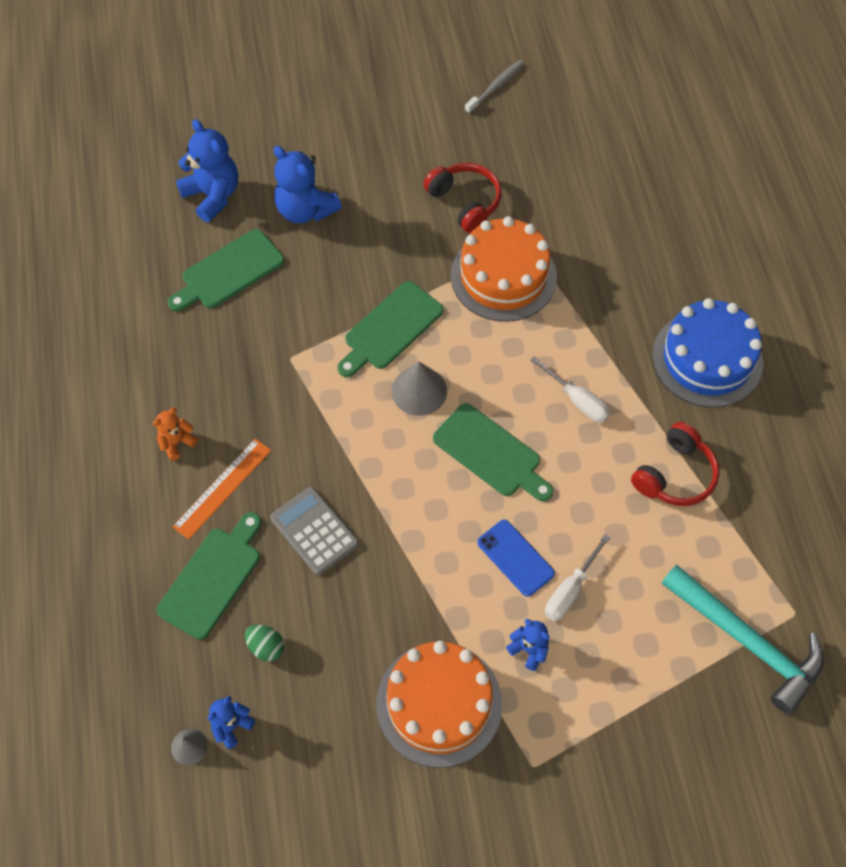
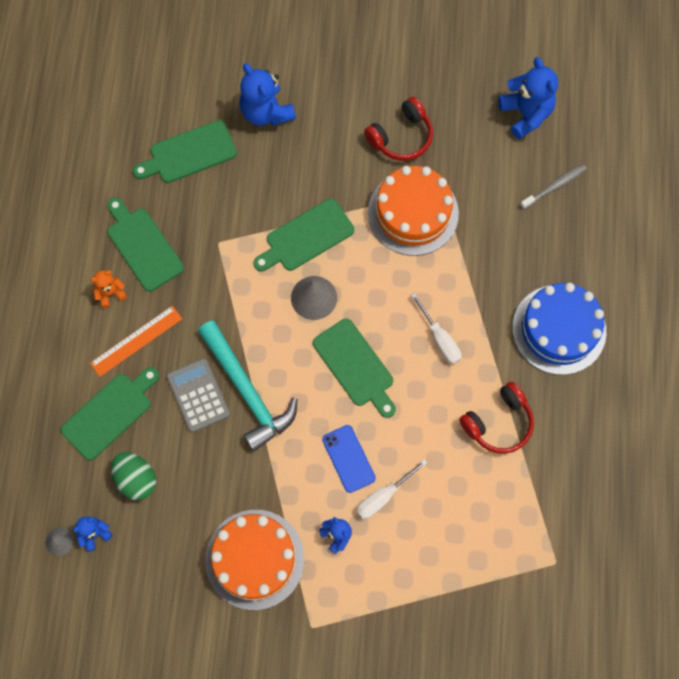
camera: 15 degrees right, 10 degrees up
blue teddy bear [176,119,238,222] -> blue teddy bear moved to [498,57,558,140]
green egg [245,625,284,661] -> green egg [111,452,156,500], size x1.53
red headphones [423,163,502,233] -> red headphones turned 75 degrees clockwise [364,97,433,161]
grey toothbrush [465,60,524,114] -> grey toothbrush moved to [520,164,587,209]
turquoise hammer [661,564,824,715] -> turquoise hammer moved to [198,320,297,451]
none -> green cutting board [107,198,184,291]

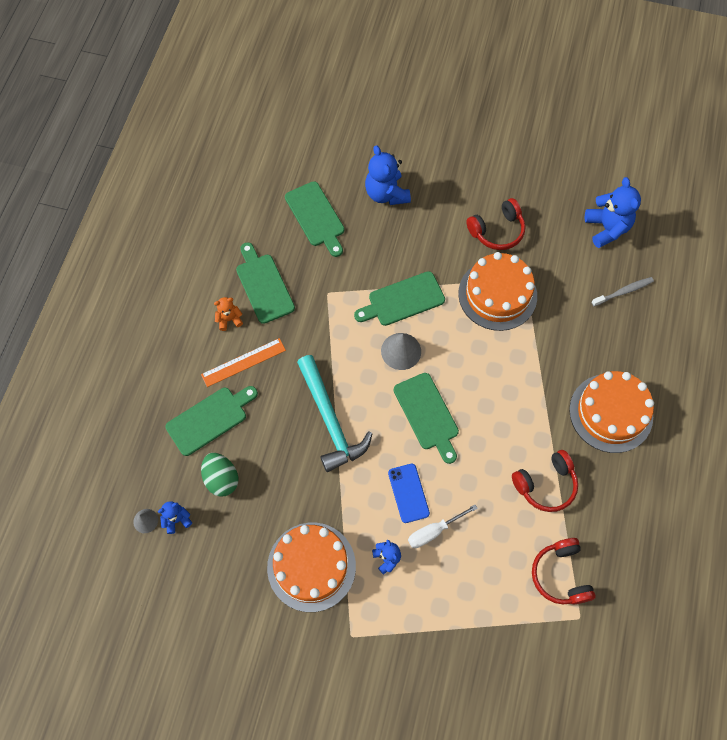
camera: 10 degrees right, 5 degrees down
green cutting board [133,120,237,183] -> green cutting board turned 105 degrees counterclockwise [285,181,345,257]
grey calculator [166,358,230,432] -> none
white screwdriver [411,293,462,364] -> none
blue cake [512,283,606,375] -> orange cake [569,371,654,453]
none -> red headphones [532,538,596,605]

